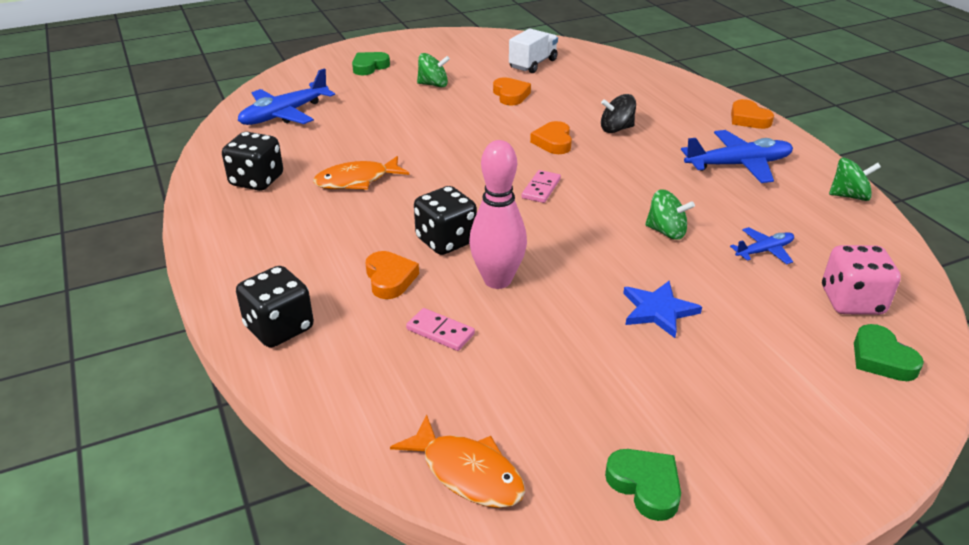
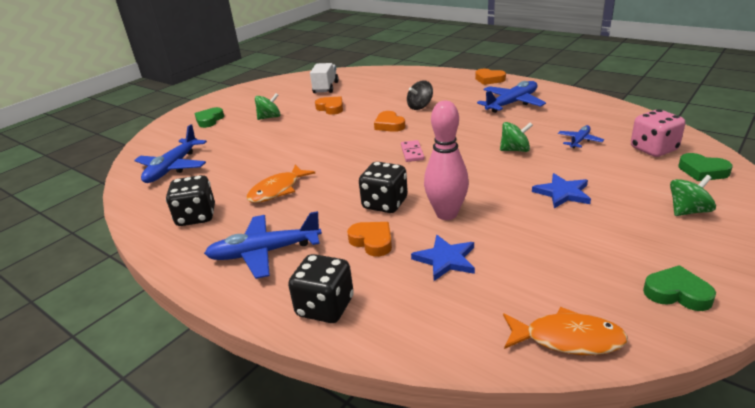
camera: 25 degrees left, 5 degrees down
pink domino [406,308,475,351] -> blue star [411,235,475,281]
green spinning top [829,158,881,201] -> green spinning top moved to [670,175,716,216]
none -> blue plane [204,211,322,279]

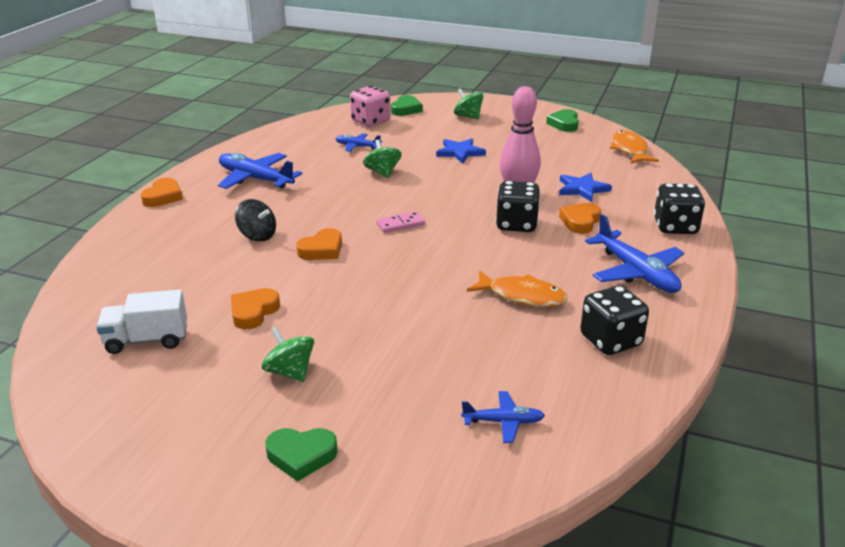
camera: 110 degrees left, 0 degrees up
blue plane [134,124,207,183] -> blue plane [461,391,545,443], size x0.54

